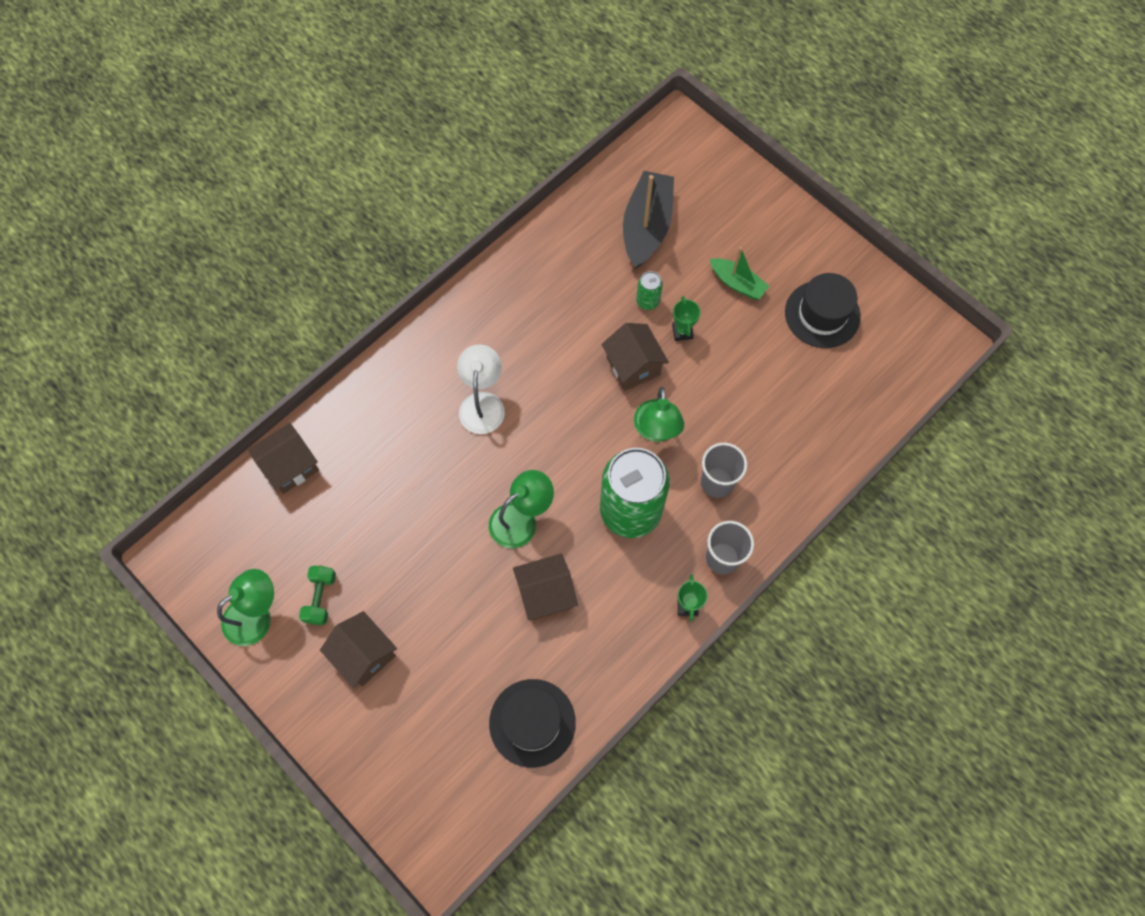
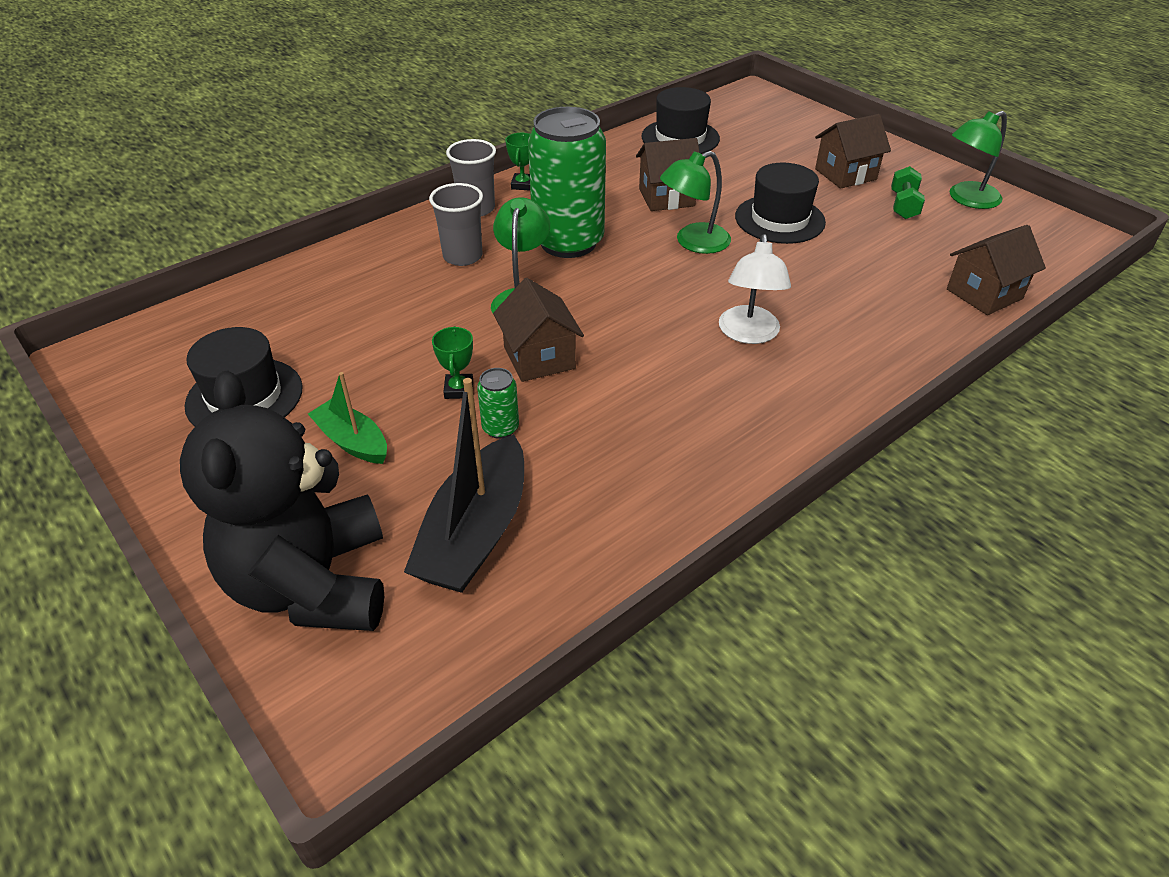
camera: 175 degrees left, 25 degrees down
brown house [320,611,397,688] -> brown house turned 75 degrees counterclockwise [815,114,891,189]
none -> black teddy bear [180,370,384,631]
none -> black hat [735,163,826,244]

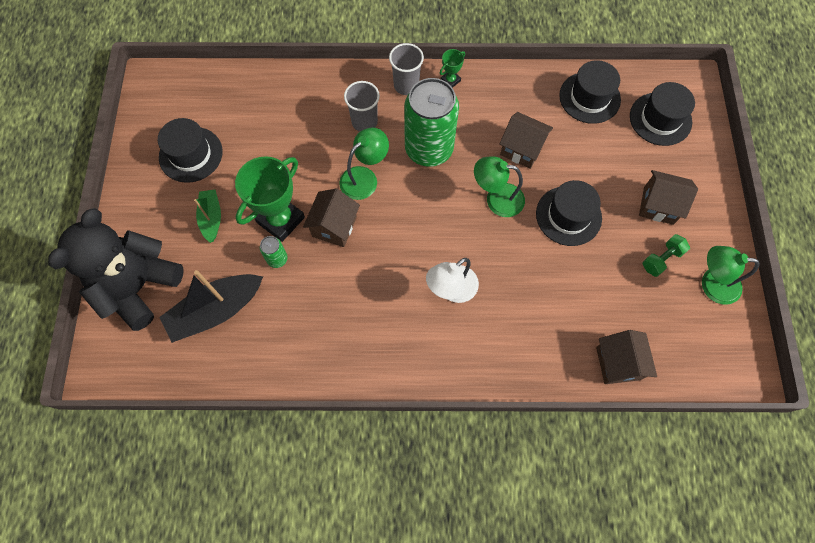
camera: 40 degrees right, 25 degrees up
green trophy [432,326,473,399] -> green trophy [235,156,305,242], size x2.18
brown house [947,225,1046,315] -> brown house turned 75 degrees clockwise [596,330,657,384]
none -> black hat [630,82,695,146]

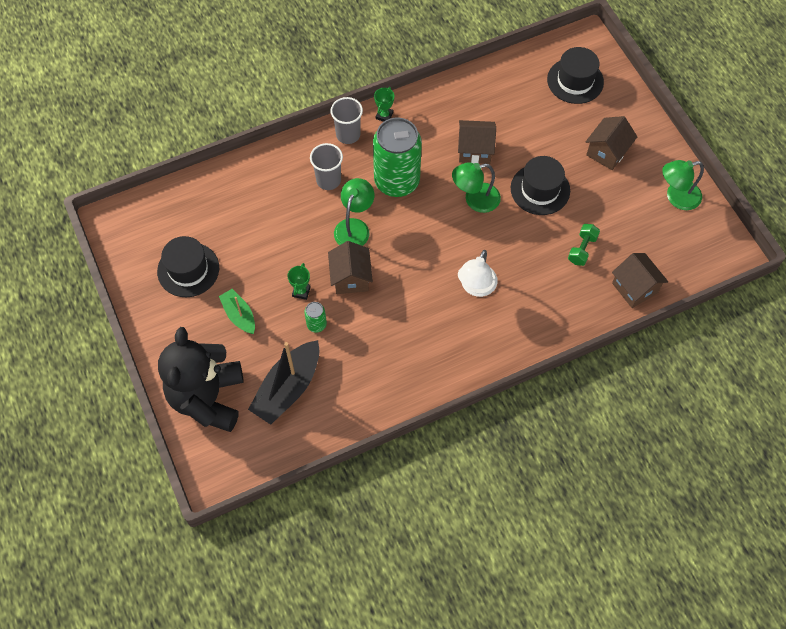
camera: 25 degrees left, 5 degrees down
green trophy [235,156,305,242] -> green trophy [287,263,311,300], size x0.46
black hat [559,60,621,124] -> none
brown house [639,170,698,225] -> brown house turned 45 degrees counterclockwise [586,116,637,170]
green dumbbell [643,234,690,277] -> green dumbbell moved to [568,224,600,266]

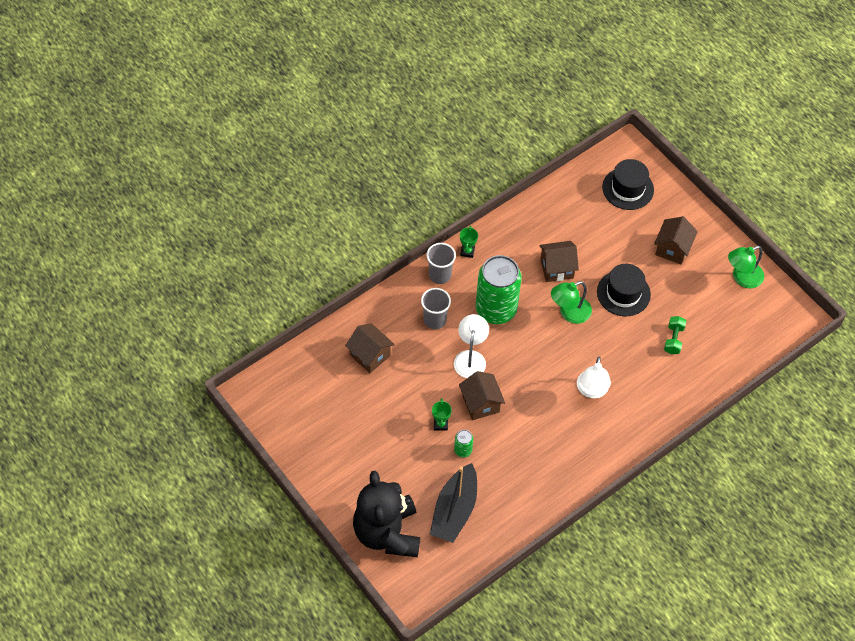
camera: 15 degrees left, 5 degrees down
black hat [157,236,219,297] -> none
green boat [219,289,255,334] -> none
green lamp [334,178,374,246] -> white lamp [454,314,489,378]
brown house [612,253,668,308] -> brown house moved to [345,323,395,373]

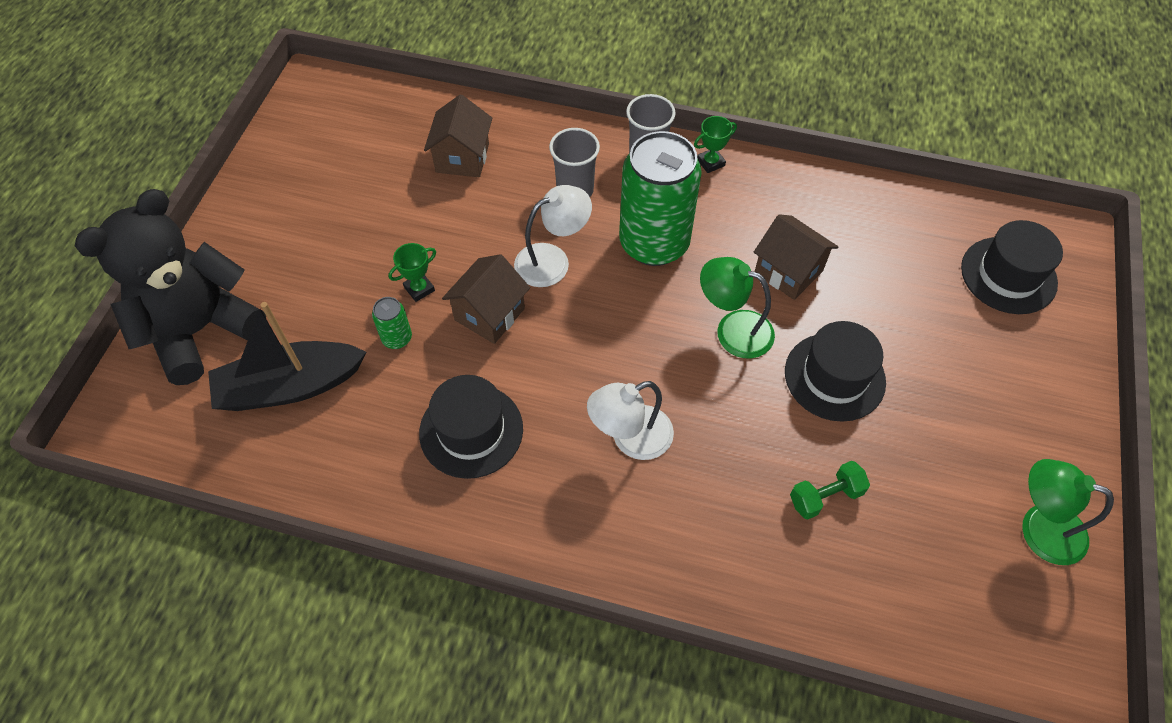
camera: 55 degrees right, 0 degrees up
brown house [654,216,698,264] -> none
none -> black hat [419,375,523,479]

